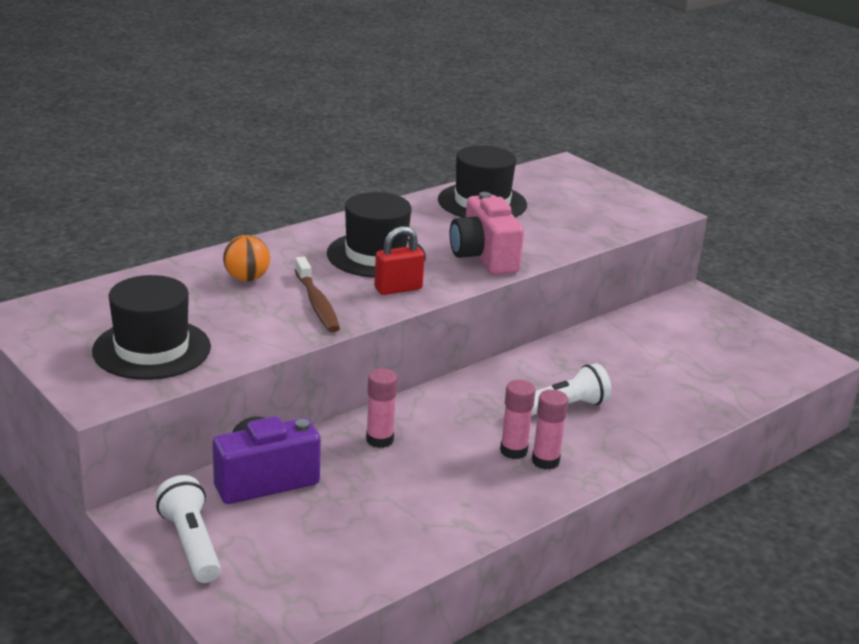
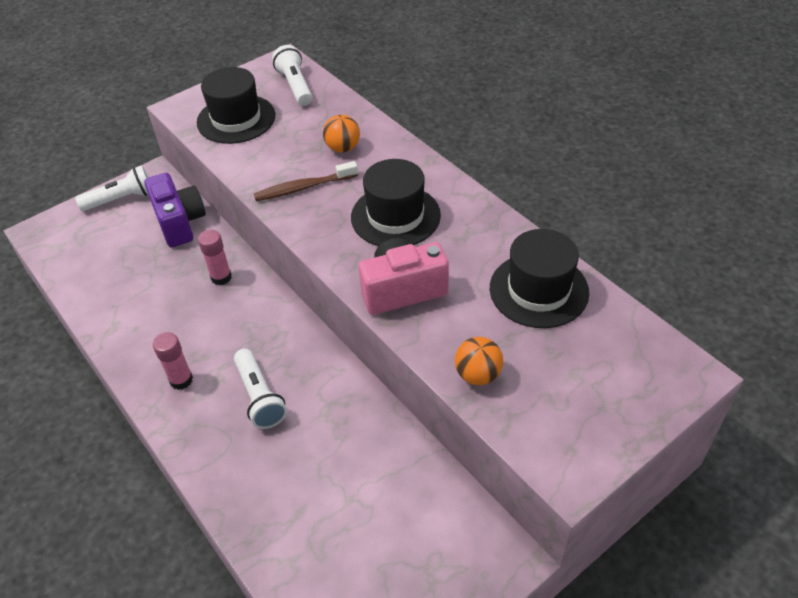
camera: 95 degrees right, 20 degrees up
red padlock [374,226,425,295] -> none
pink glue stick [500,380,536,459] -> none
none -> white flashlight [272,45,312,106]
none -> orange ball [455,337,503,385]

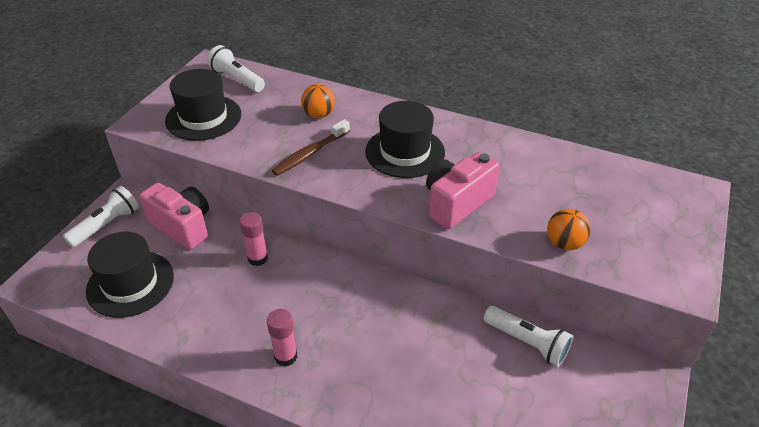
camera: 30 degrees left, 5 degrees down
purple camera [144,173,206,248] -> pink camera [139,183,209,250]
white flashlight [234,349,287,429] -> white flashlight moved to [484,306,573,367]
black hat [490,229,589,328] -> black hat moved to [86,232,174,318]

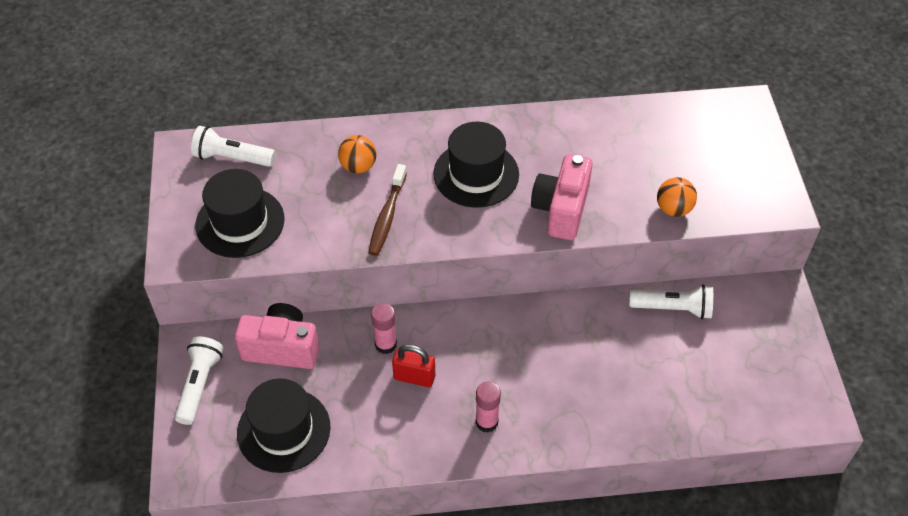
camera: 30 degrees left, 10 degrees up
none -> red padlock [392,344,435,387]

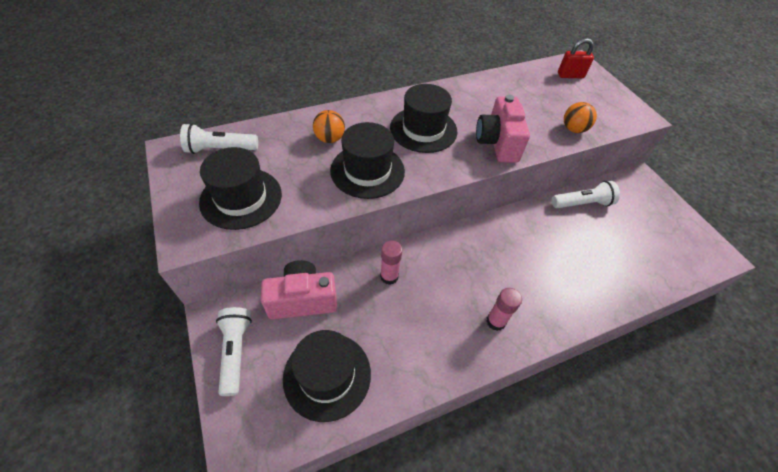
camera: 20 degrees left, 0 degrees up
brown toothbrush [368,164,407,256] -> black hat [330,122,405,199]
red padlock [392,344,435,387] -> red padlock moved to [558,38,594,78]

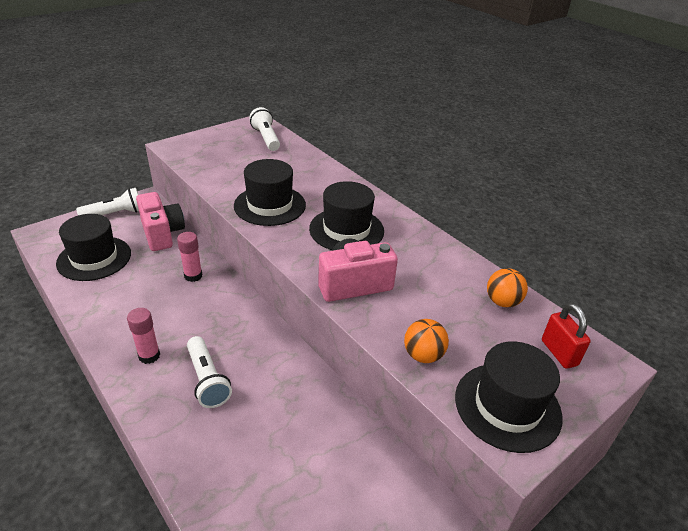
camera: 75 degrees right, 15 degrees down
black hat [199,147,282,230] -> black hat moved to [455,341,563,453]
orange ball [313,110,345,143] -> orange ball moved to [487,268,528,307]
white flashlight [552,181,620,208] -> white flashlight moved to [187,336,232,408]

